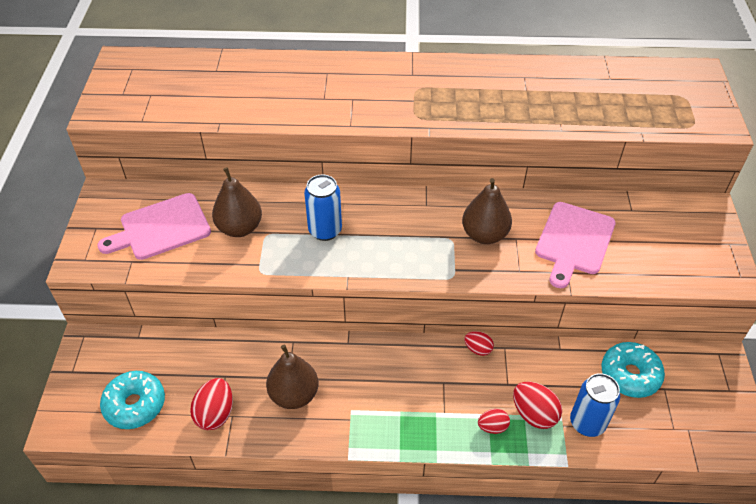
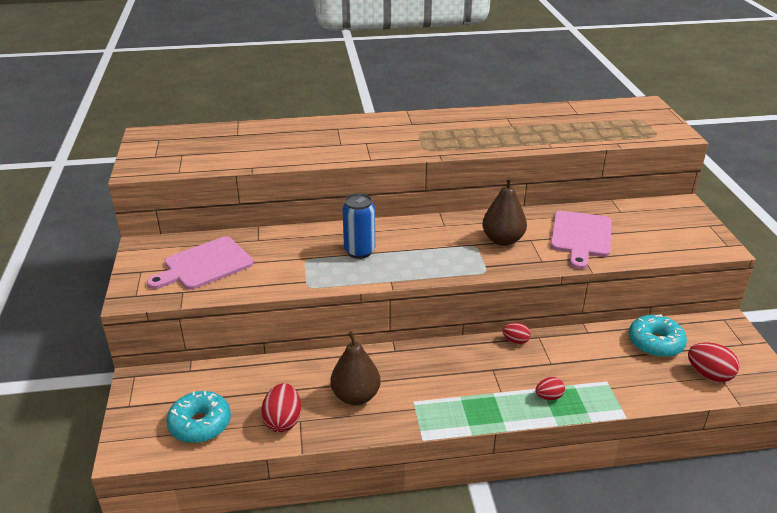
camera: 10 degrees left, 15 degrees down
brown pear [212,167,262,237] -> none
red egg [513,382,562,429] -> red egg moved to [688,342,739,382]
blue can [570,373,620,437] -> none

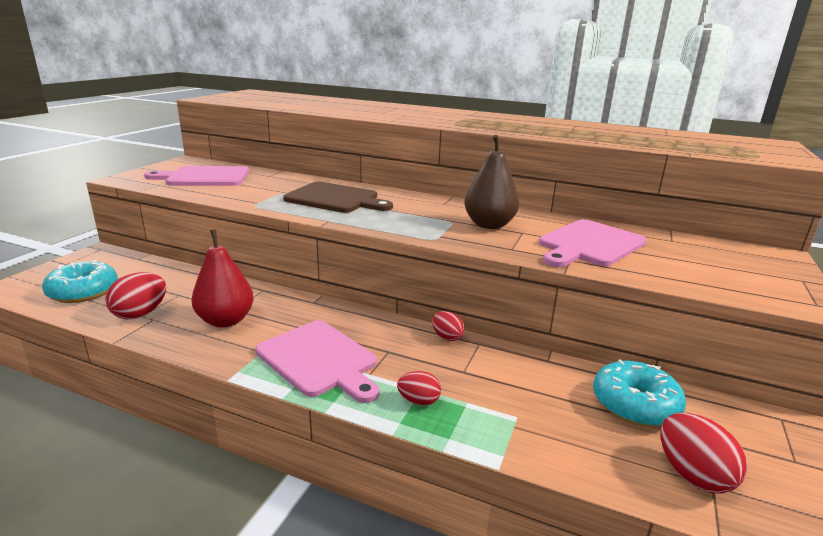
camera: 30 degrees right, 10 degrees down
brown pear [330,331,381,405] -> red pear [192,229,254,328]
blue can [342,193,375,259] -> brown cutting board [283,182,393,213]
none -> pink cutting board [255,320,379,403]

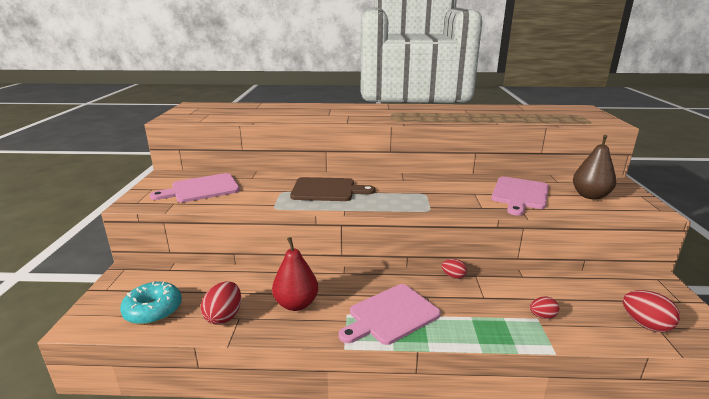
camera: 20 degrees left, 0 degrees up
pink cutting board [255,320,379,403] -> pink cutting board turned 120 degrees clockwise [339,284,441,345]
red egg [397,371,441,406] -> red egg moved to [530,297,559,319]
brown pear [464,135,519,229] -> brown pear moved to [573,135,616,200]
turquoise donut [593,359,686,427] -> none

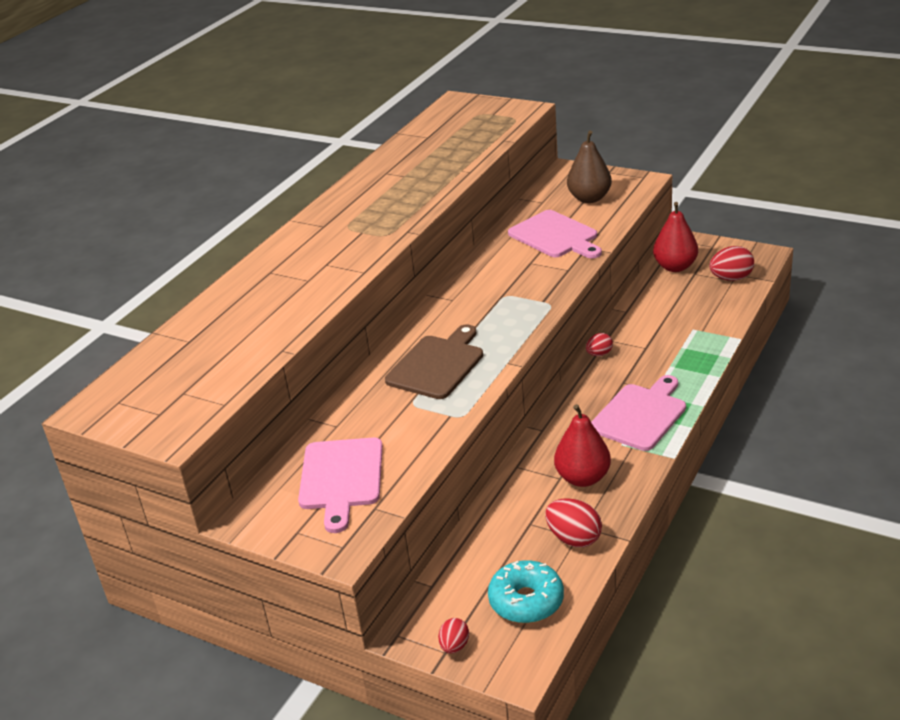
camera: 60 degrees left, 10 degrees up
pink cutting board [339,284,441,345] -> pink cutting board turned 135 degrees counterclockwise [591,375,686,451]
red egg [530,297,559,319] -> red egg moved to [438,618,469,654]
none -> red pear [653,202,698,272]

